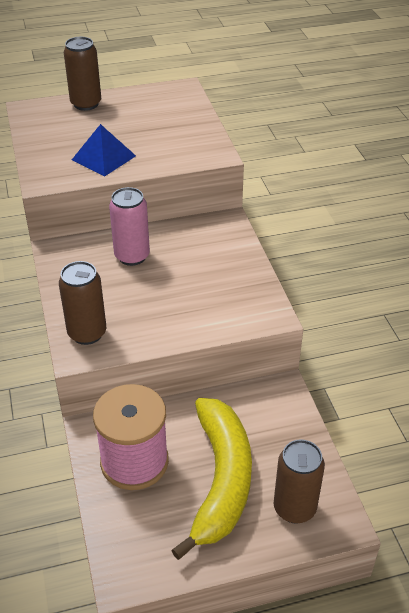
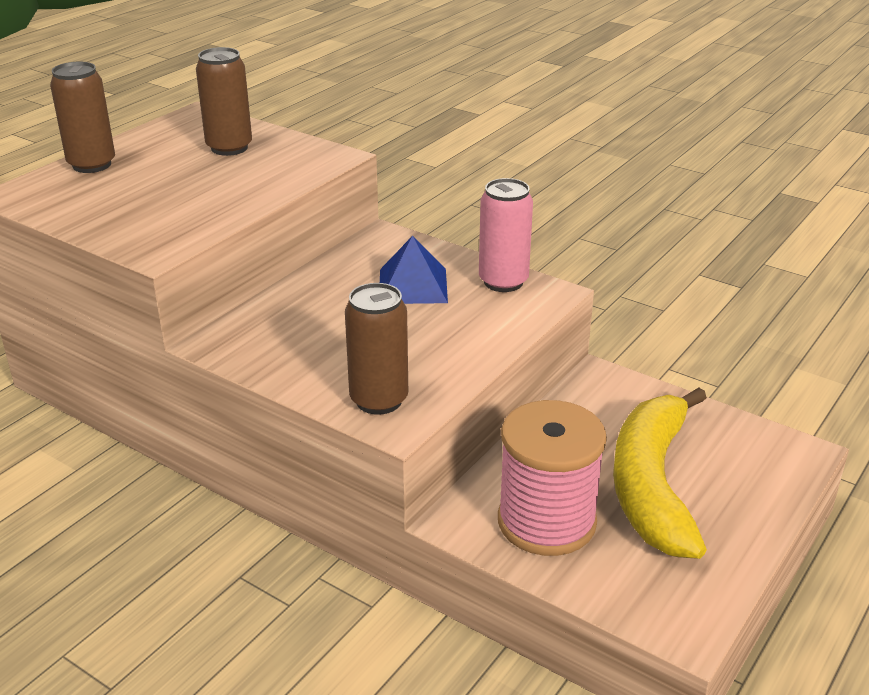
camera: 40 degrees left, 10 degrees down
blue pyramid [72,124,136,177] -> blue pyramid moved to [380,236,448,304]
pink can [109,187,150,266] -> pink can moved to [479,178,533,292]
yellow banana [171,398,252,560] -> yellow banana turned 135 degrees counterclockwise [613,388,707,559]
brown can [274,439,325,524] -> brown can moved to [196,47,252,156]

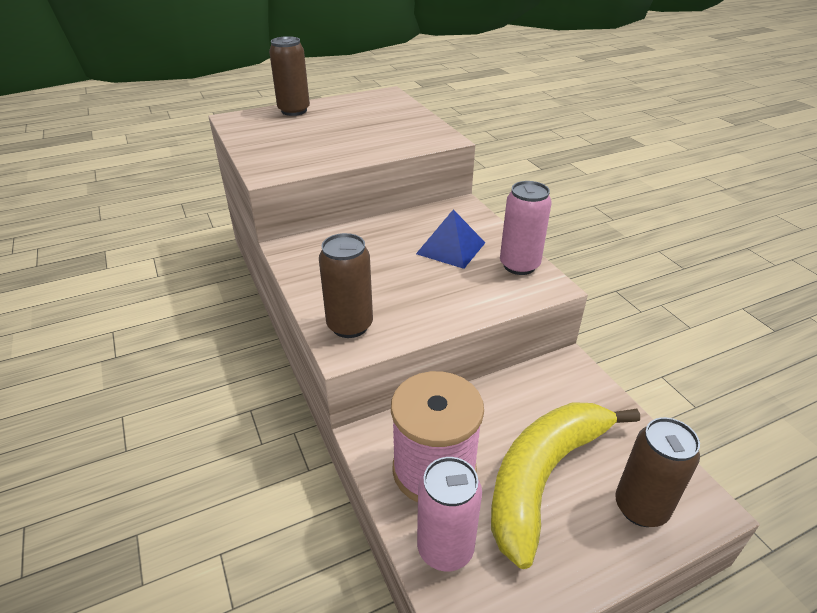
camera: 30 degrees right, 5 degrees up
brown can [196,47,252,156] -> brown can moved to [615,417,700,527]
none -> pink can [417,457,482,571]

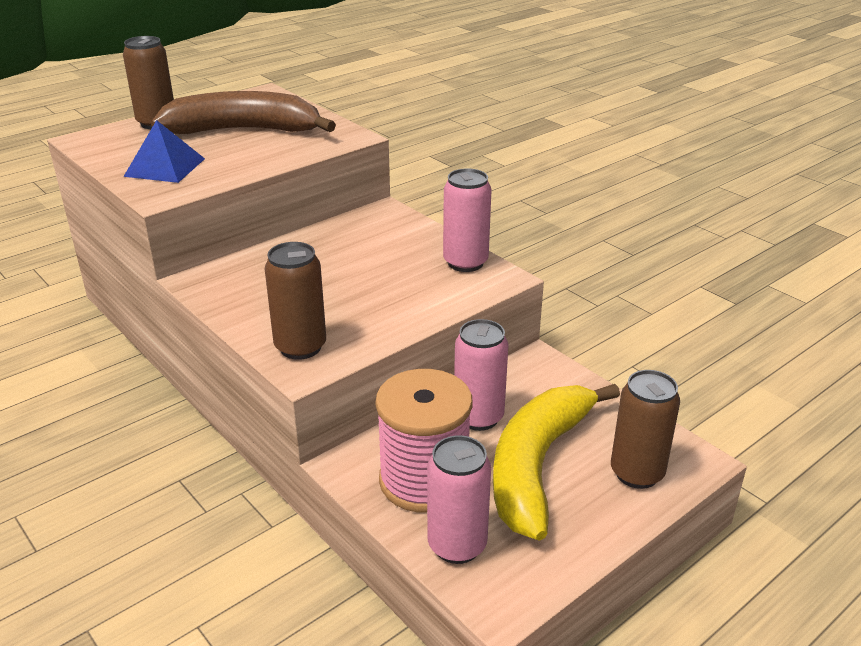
camera: 15 degrees left, 5 degrees down
blue pyramid [416,210,485,269] -> blue pyramid moved to [123,120,205,183]
none -> brown banana [151,91,336,134]
none -> pink can [454,319,509,431]

